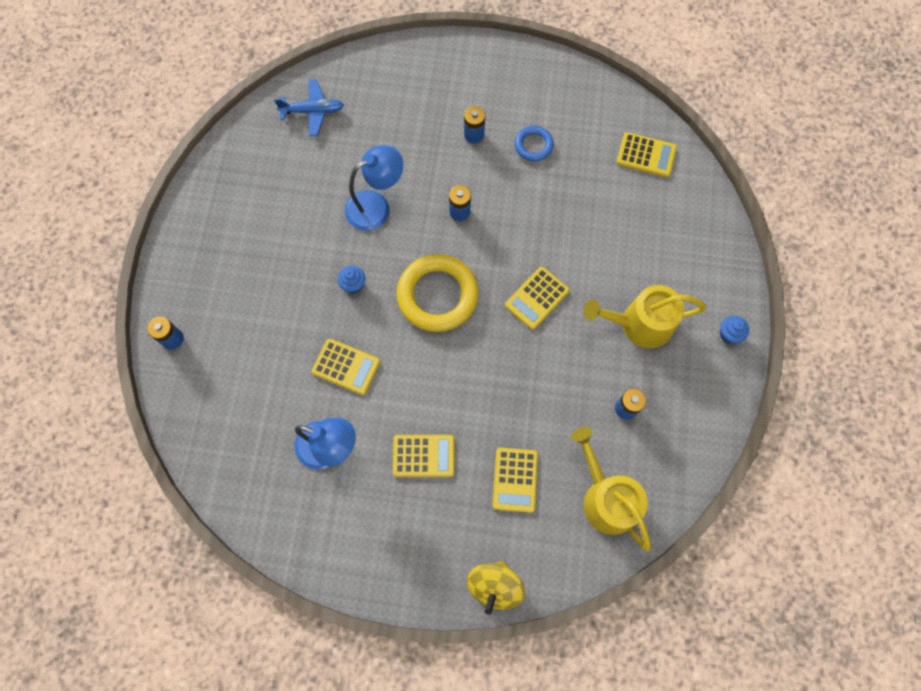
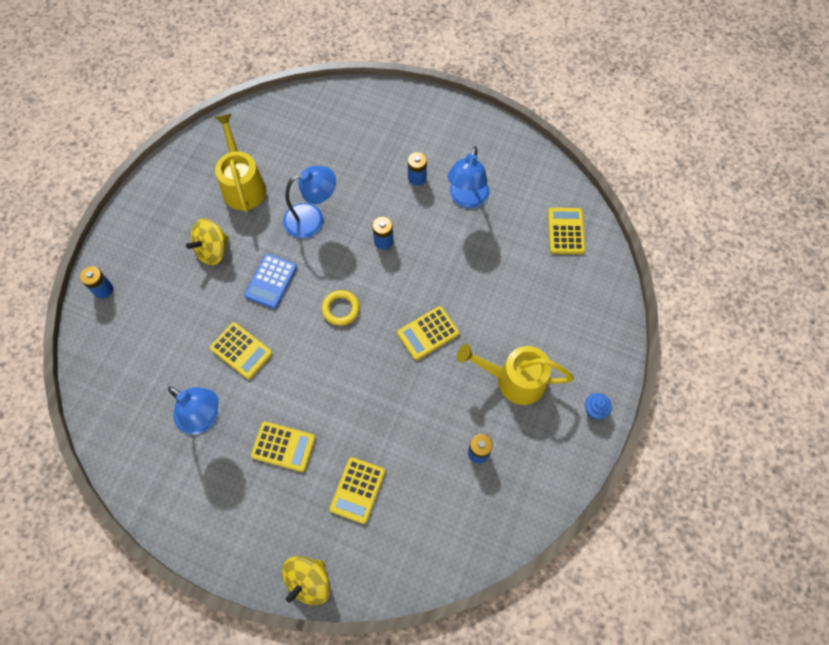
camera: 15 degrees right, 5 degrees down
blue plane [274,79,344,136] -> none
blue cupcake [338,266,366,293] -> blue calculator [244,254,297,309]
yellow ring [396,254,479,332] -> yellow ring [322,290,360,326], size x0.51
blue ring [514,126,554,161] -> blue lamp [448,146,489,208]
yellow watering can [571,427,651,551] -> yellow watering can moved to [215,114,266,212]
yellow calculator [616,132,677,177] -> yellow calculator turned 120 degrees counterclockwise [548,208,585,254]
none -> yellow spinning top [186,218,229,265]

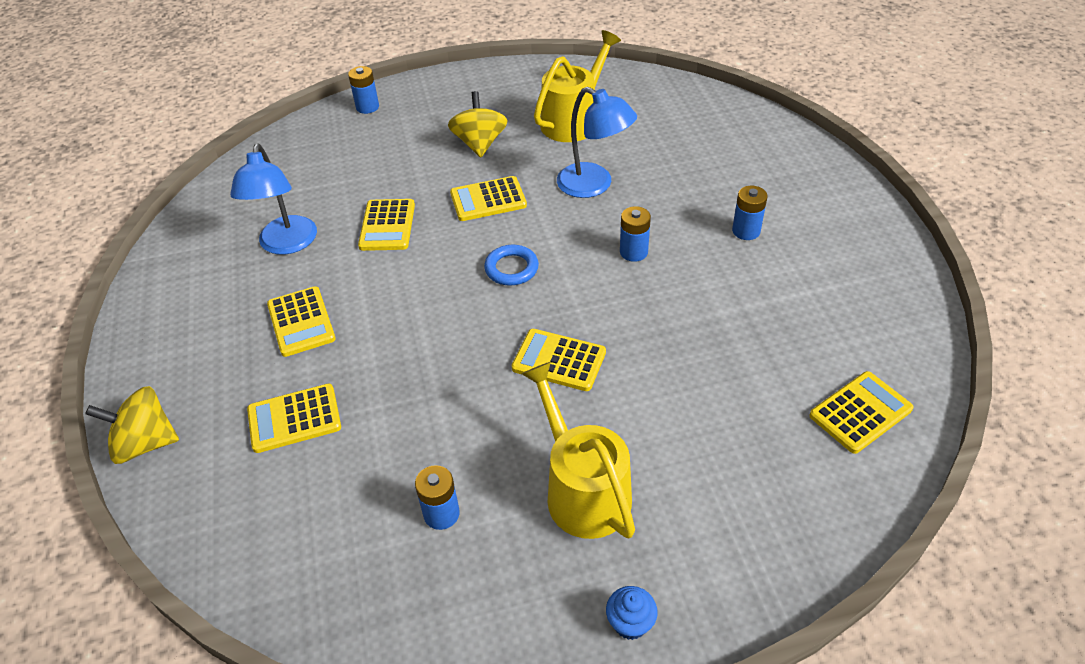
camera: 55 degrees right, 20 degrees down
yellow spinning top [186,218,229,265] -> yellow spinning top turned 75 degrees clockwise [448,91,508,157]
blue calculator [244,254,297,309] -> yellow calculator [450,176,527,221]
yellow ring [322,290,360,326] -> blue ring [484,245,539,286]
blue lamp [448,146,489,208] -> none

